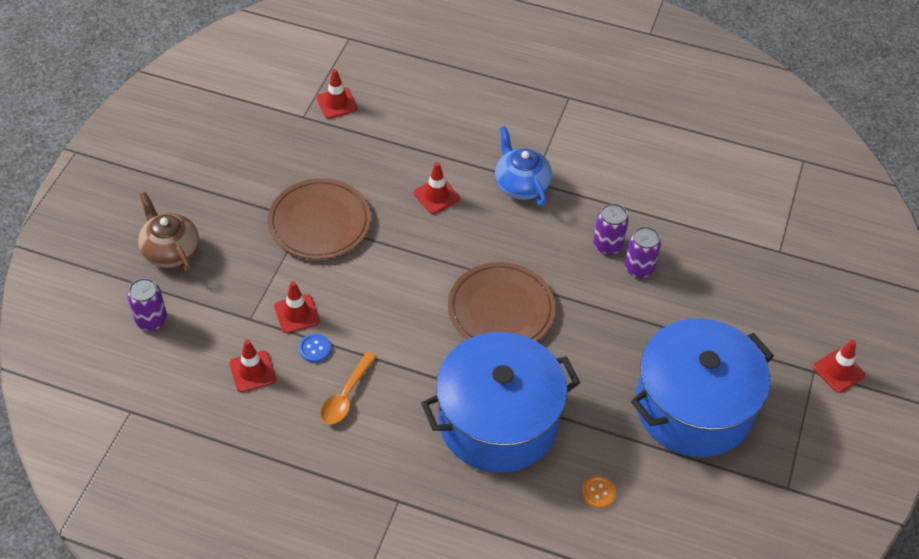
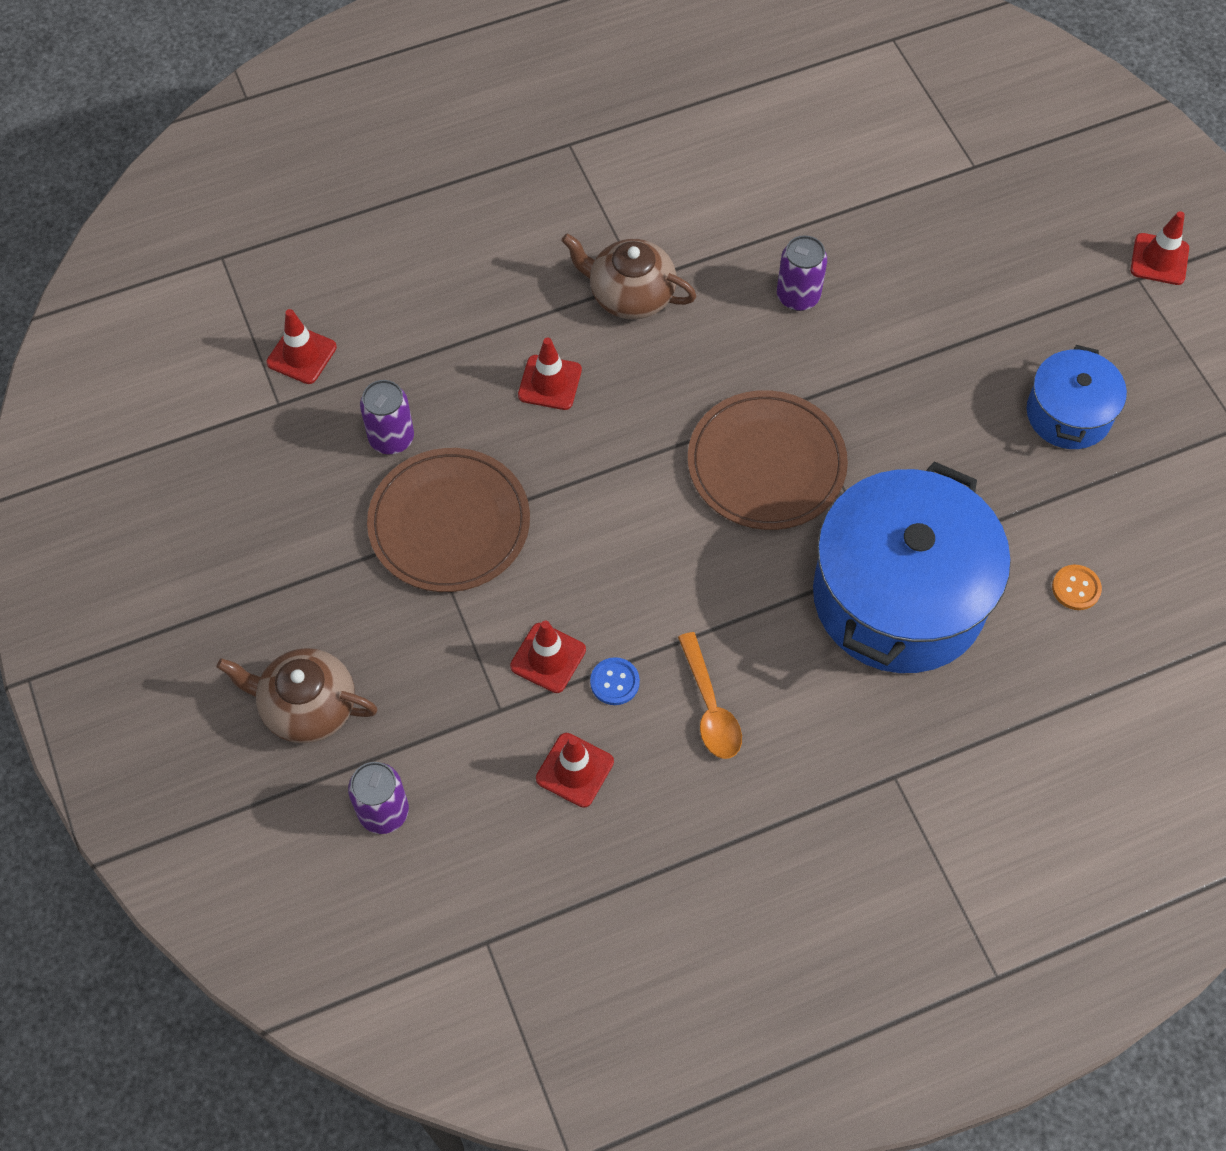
camera: 40 degrees left, 10 degrees up
blue teapot [495,126,552,206] -> brown teapot [561,233,696,320]
purple can [625,226,661,278] -> purple can moved to [360,380,414,454]
blue pot [631,318,774,457] -> blue pot [1027,345,1127,449], size x0.52

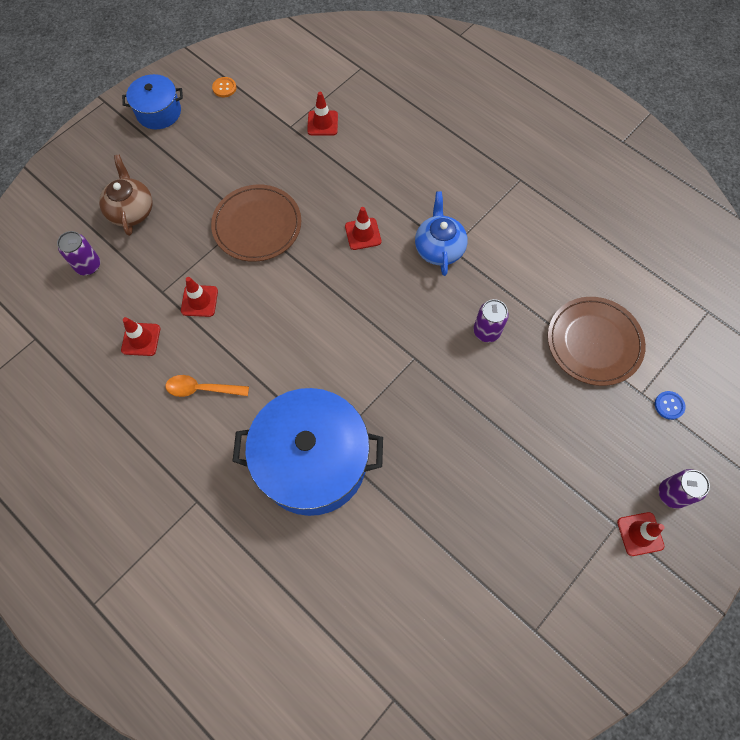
camera: 65 degrees right, 5 degrees up
purple can [360,380,414,454] -> purple can moved to [659,469,710,509]
brown teapot [561,233,696,320] -> blue teapot [415,191,468,276]
blue button [590,657,640,705] -> blue button moved to [655,391,686,420]
orange spoon [678,632,742,759] -> orange spoon turned 45 degrees clockwise [166,375,249,397]
brown plate [688,390,848,530] -> brown plate moved to [548,297,646,386]
blue pot [1027,345,1127,449] -> blue pot moved to [122,74,183,129]
orange button [1052,565,1102,610] -> orange button moved to [212,77,236,97]

